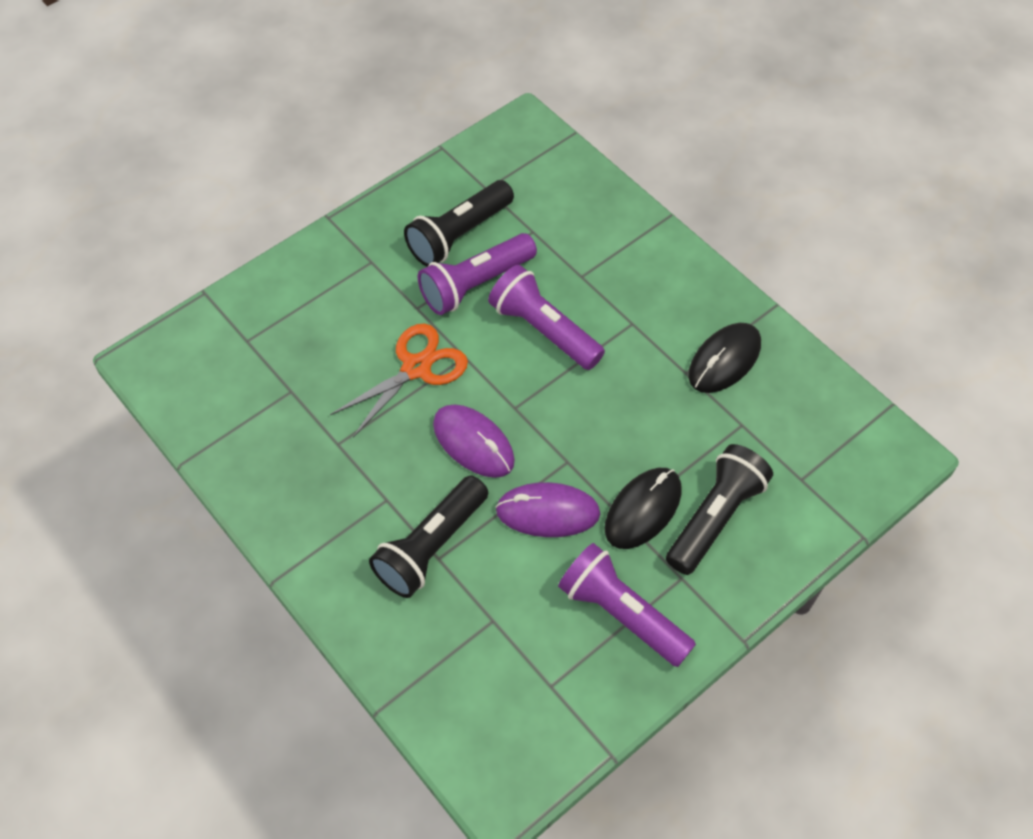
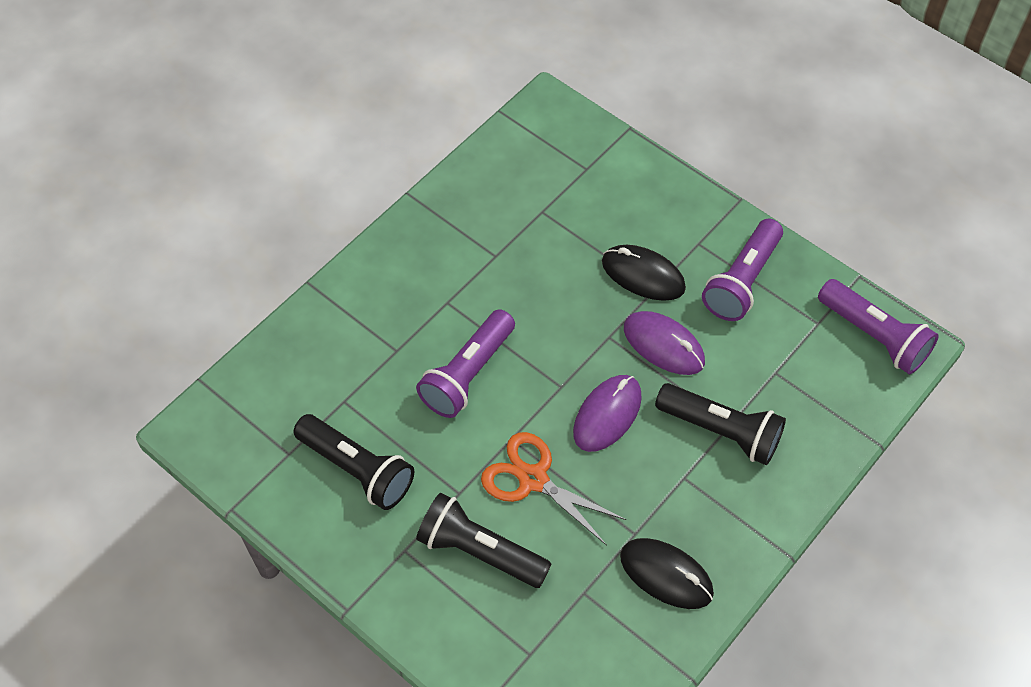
camera: 100 degrees left, 0 degrees up
purple flashlight [418,233,537,315] -> purple flashlight moved to [818,279,939,375]
purple mouse [496,482,600,537] -> purple mouse turned 45 degrees counterclockwise [624,311,705,375]
black flashlight [666,444,773,575] -> black flashlight moved to [416,493,551,588]
black mouse [688,323,761,393] -> black mouse moved to [620,538,714,609]

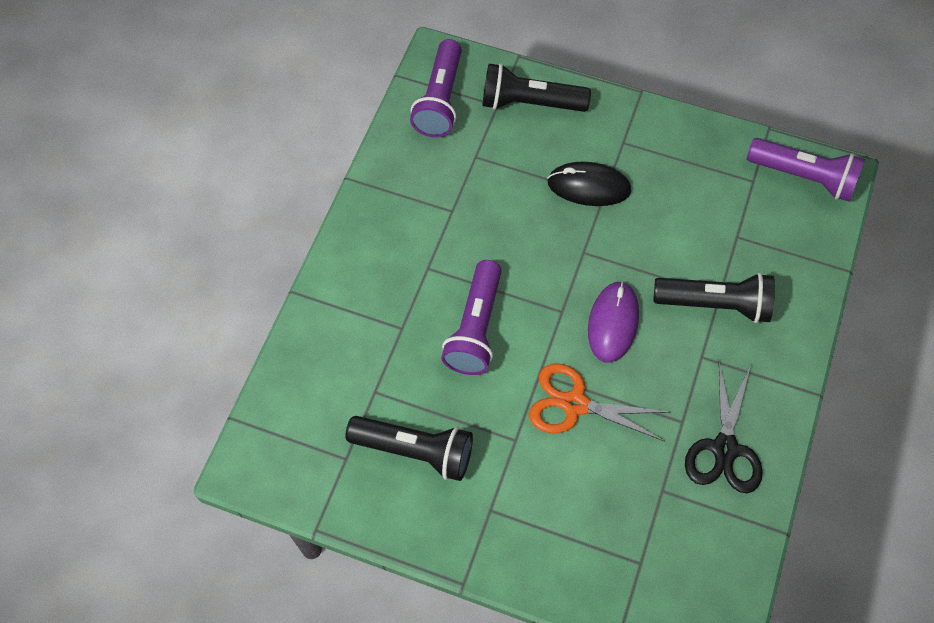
camera: 20 degrees left, 5 degrees up
black flashlight [416,493,551,588] -> black flashlight moved to [482,63,591,112]
black mouse [620,538,714,609] -> black scissors [685,361,763,493]
purple mouse [624,311,705,375] -> none
purple flashlight [702,219,783,321] -> purple flashlight moved to [410,39,462,137]

